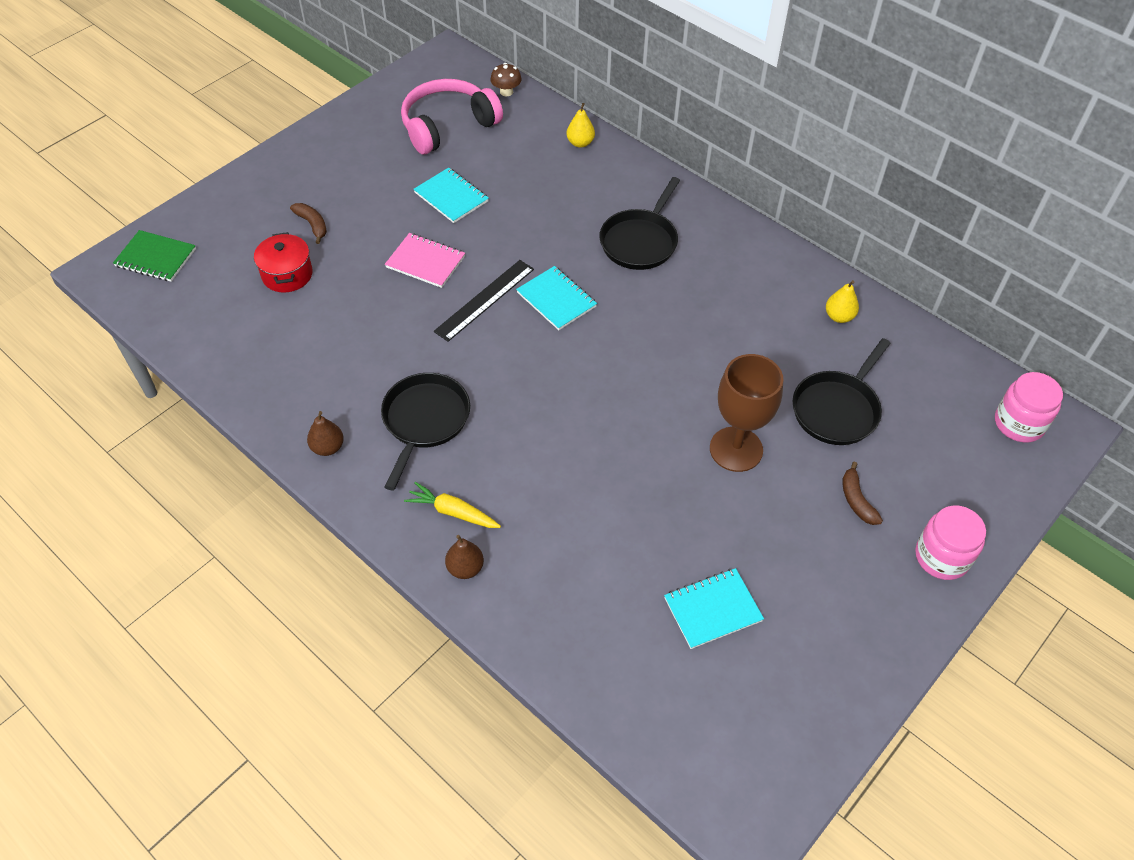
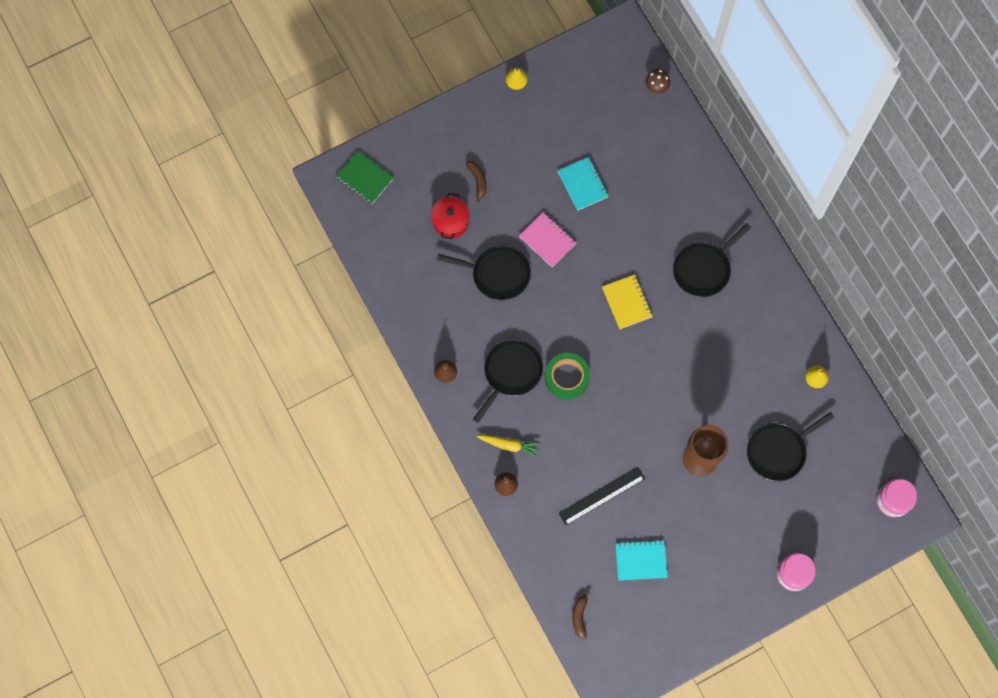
camera: 20 degrees right, 20 degrees up
pink headphones [401,79,503,154] -> none
yellow carrot [404,482,501,528] -> yellow carrot turned 150 degrees clockwise [477,435,541,458]
black ruler [434,260,534,342] -> black ruler moved to [558,467,645,525]
turquoise notebook [516,266,597,330] -> yellow notebook [602,274,653,329]
yellow pear [566,103,595,148] -> yellow pear moved to [506,66,528,90]
brown banana [843,462,883,525] -> brown banana moved to [572,591,591,639]
none -> black pan [437,245,531,300]
none -> green tape [545,353,590,400]

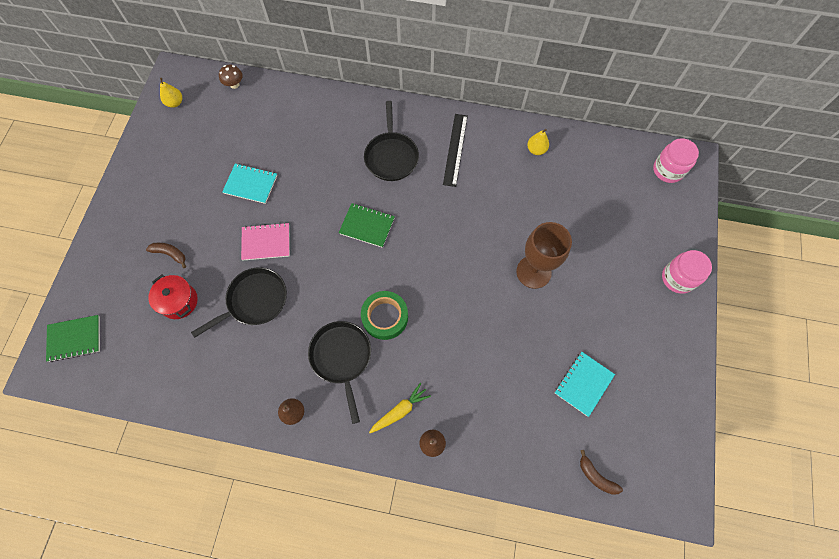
camera: 50 degrees left, 5 degrees down
yellow pear [506,66,528,90] -> yellow pear moved to [160,78,182,108]
black ruler [558,467,645,525] -> black ruler moved to [443,114,468,187]
yellow notebook [602,274,653,329] -> green notebook [339,203,395,248]
black pan [747,412,835,481] -> none

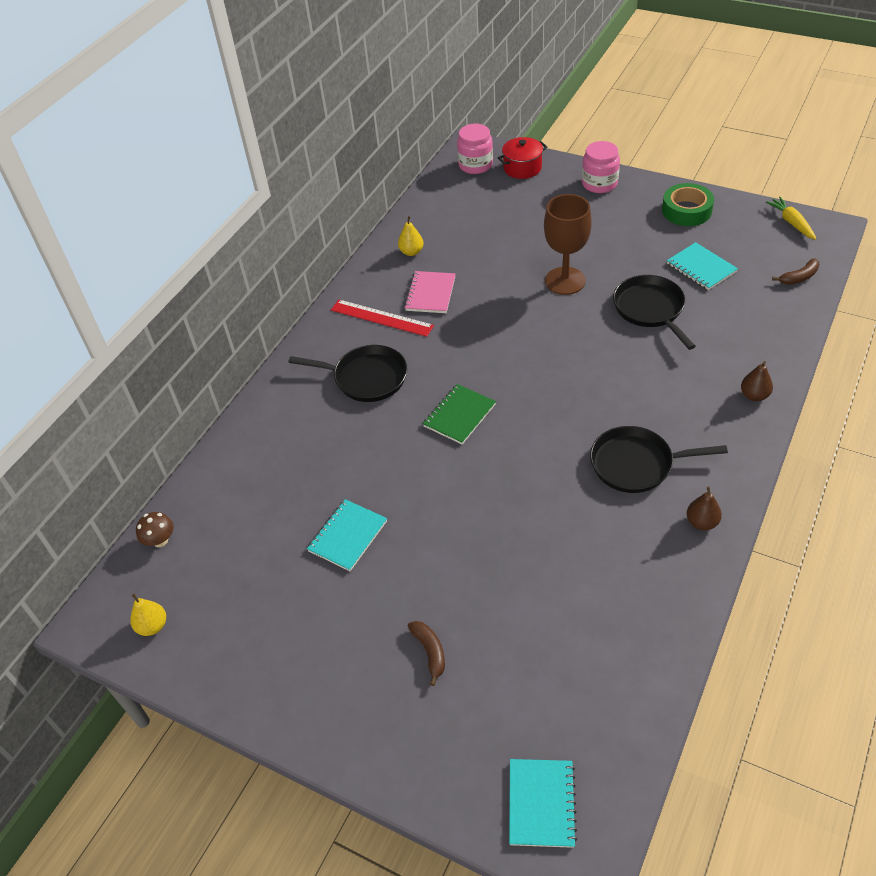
camera: 70 degrees left, 20 degrees down
green notebook [46,315,100,362] -> turquoise notebook [509,759,577,848]
brown banana [146,243,186,268] -> brown banana turned 120 degrees clockwise [408,621,445,686]
red pot [148,274,198,319] -> red pot moved to [498,137,547,179]
black pan [191,267,287,338] -> black pan moved to [613,275,696,350]
pink notebook [241,222,290,260] -> pink notebook moved to [404,271,456,313]
green tape [361,291,408,340] -> green tape moved to [662,183,714,226]
yellow carrot [369,383,431,433] -> yellow carrot moved to [766,197,816,240]
black ruler [443,114,468,187] -> red ruler [331,299,434,337]

